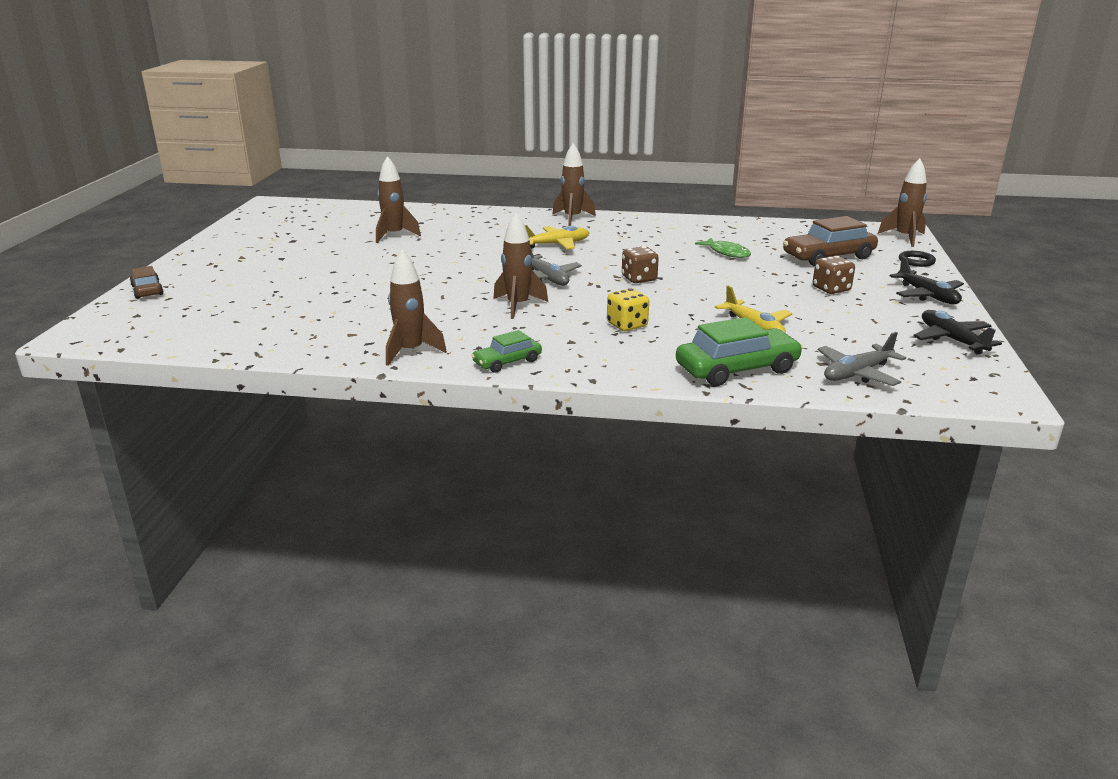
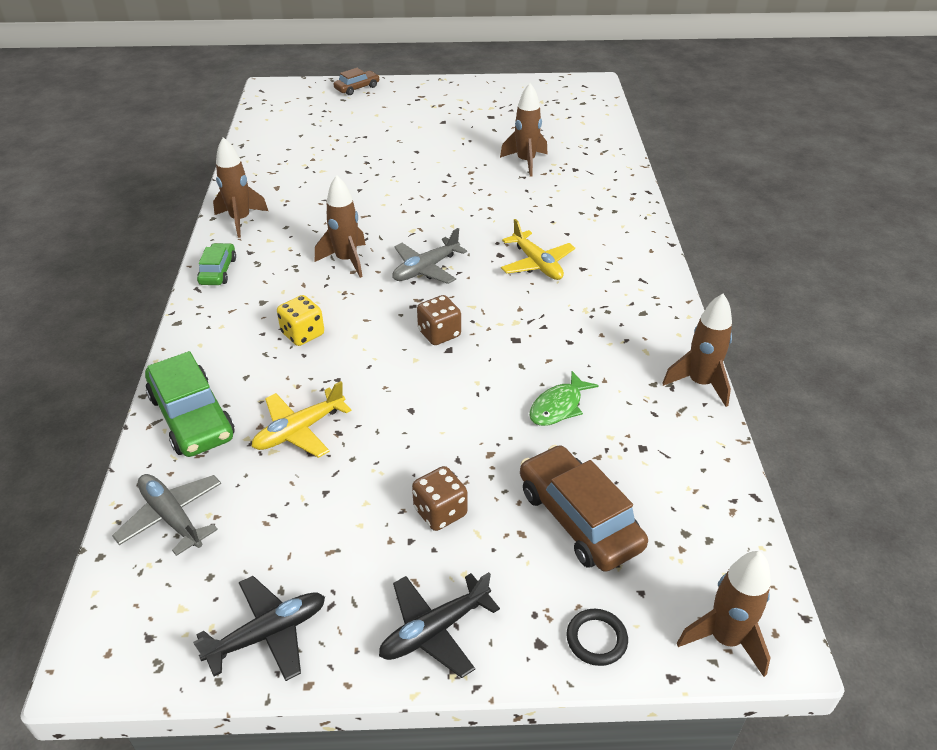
camera: 80 degrees right, 15 degrees up
green car [471,330,542,373] -> green car turned 45 degrees clockwise [197,243,236,285]
brown rocket [552,143,596,226] -> brown rocket moved to [662,294,732,407]

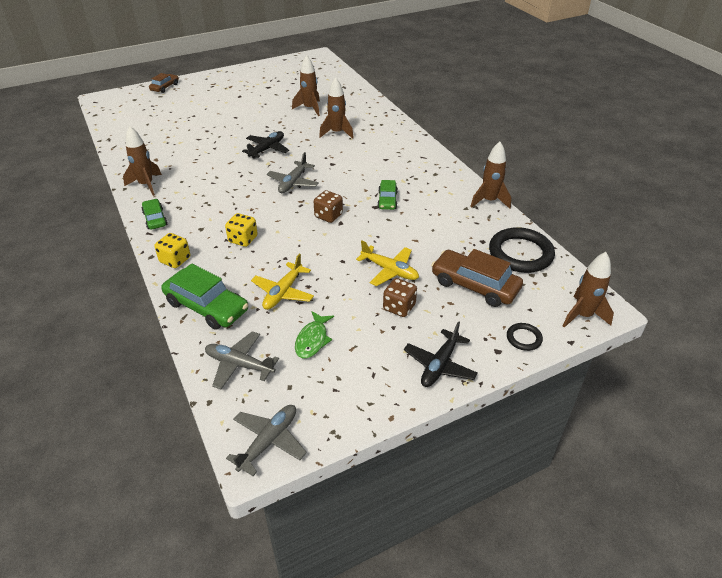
camera: 25 degrees left, 0 degrees up
black plane [193,576,325,681] -> black plane moved to [242,131,289,159]
brown rocket [315,175,366,278] -> brown rocket moved to [319,77,354,139]
yellow plane [501,219,575,280] -> yellow plane moved to [356,241,419,286]
green fish [529,371,599,426] -> green fish moved to [295,311,334,358]
none -> yellow dice [154,233,190,268]
none -> grey plane [226,405,307,476]
none -> green car [377,180,398,210]
none -> black ring [489,227,555,273]

